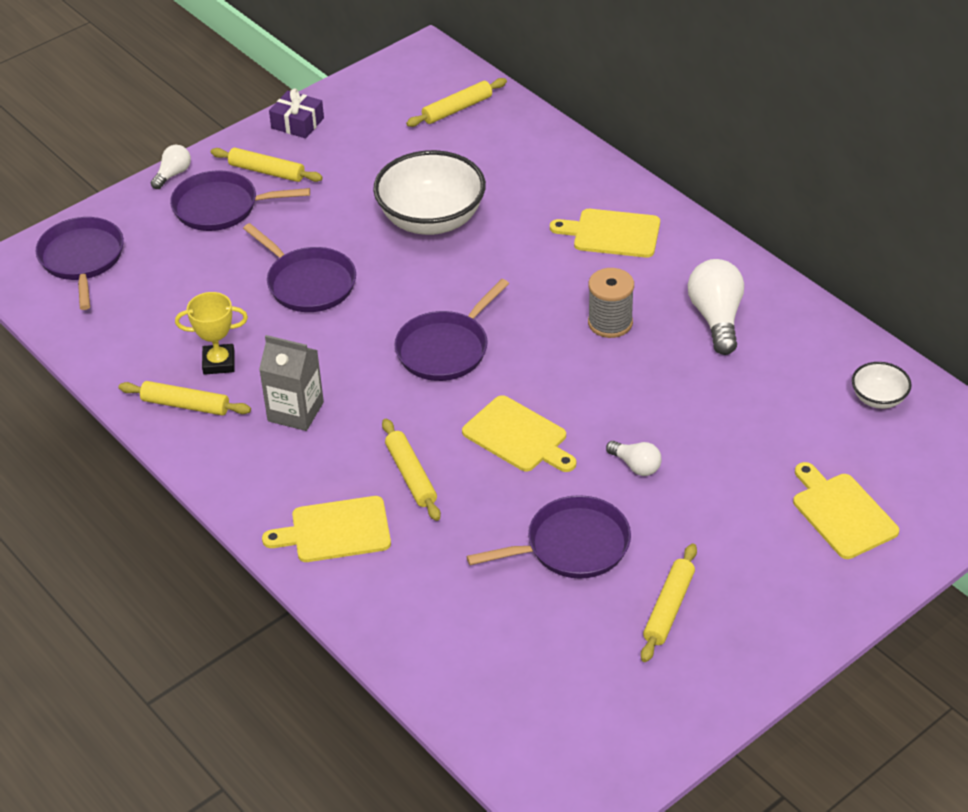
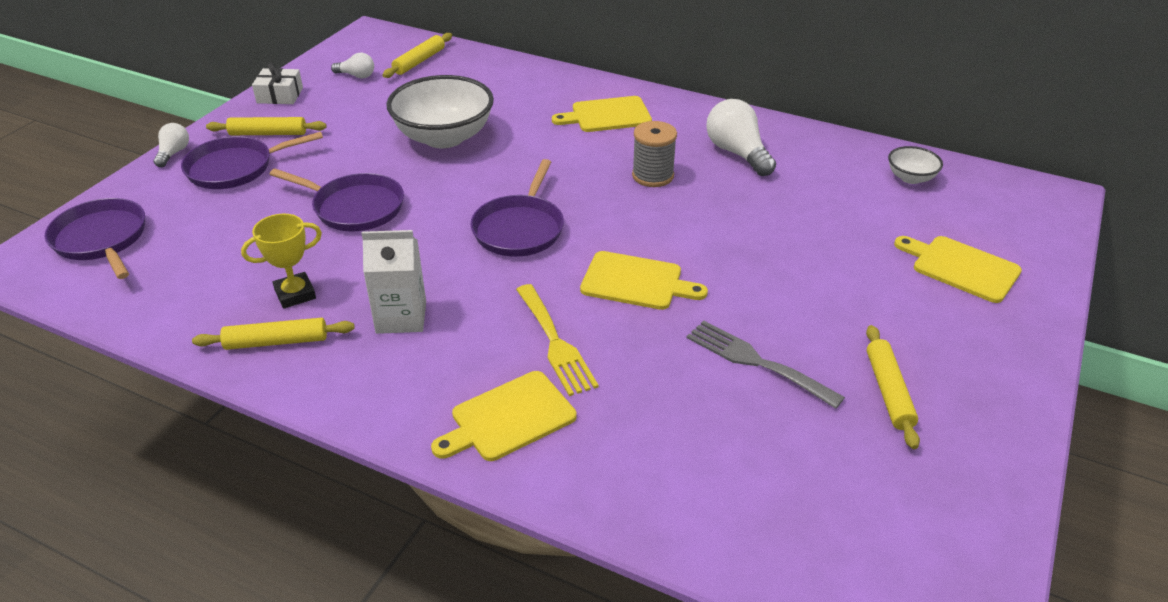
camera: 25 degrees left, 5 degrees down
grey carton [259,335,324,431] -> white carton [361,230,426,334]
purple gift [269,89,324,138] -> white gift [252,63,303,104]
yellow rolling pin [382,419,441,521] -> yellow fork [516,284,599,396]
purple pan [466,495,631,579] -> grey fork [687,321,845,409]
white light bulb [606,441,662,476] -> white light bulb moved to [331,53,374,79]

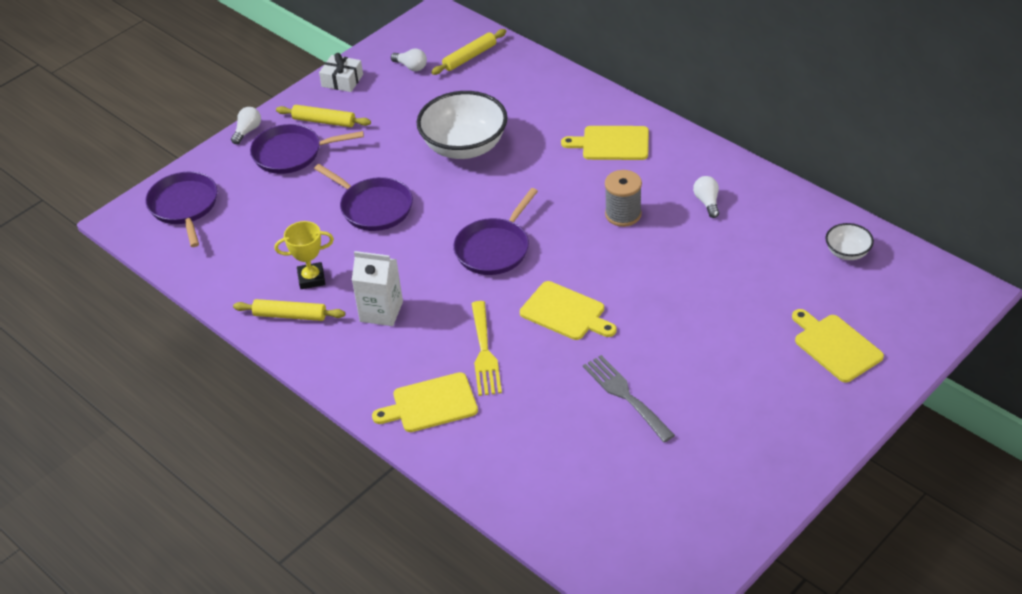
camera: 20 degrees right, 5 degrees up
white light bulb [706,99,776,176] -> white light bulb [693,176,719,218], size x0.56
yellow rolling pin [866,325,920,449] -> none

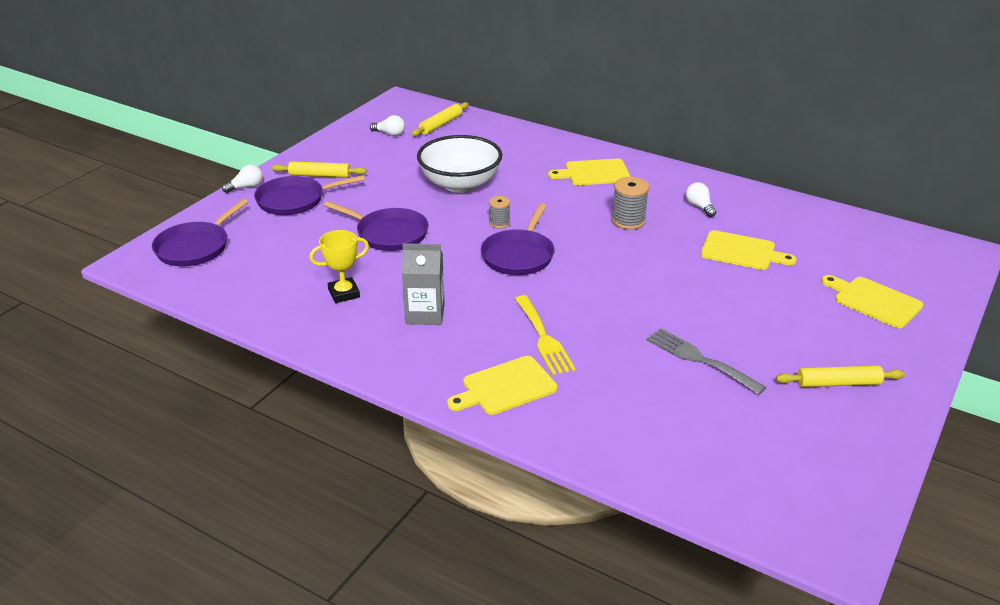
camera: 15 degrees left, 10 degrees down
purple pan [145,172,217,247] -> purple pan turned 120 degrees counterclockwise [152,199,248,267]
white light bulb [231,107,261,144] -> white light bulb turned 45 degrees clockwise [222,164,263,193]
yellow rolling pin [233,299,345,321] -> yellow rolling pin moved to [776,366,905,387]
white gift [319,53,363,92] -> none
white carton [352,251,403,326] -> grey carton [402,243,445,325]
yellow cutting board [520,281,617,340] -> yellow cutting board moved to [701,230,796,270]
white bowl [825,223,874,260] -> none
none -> grey spool [489,196,510,228]

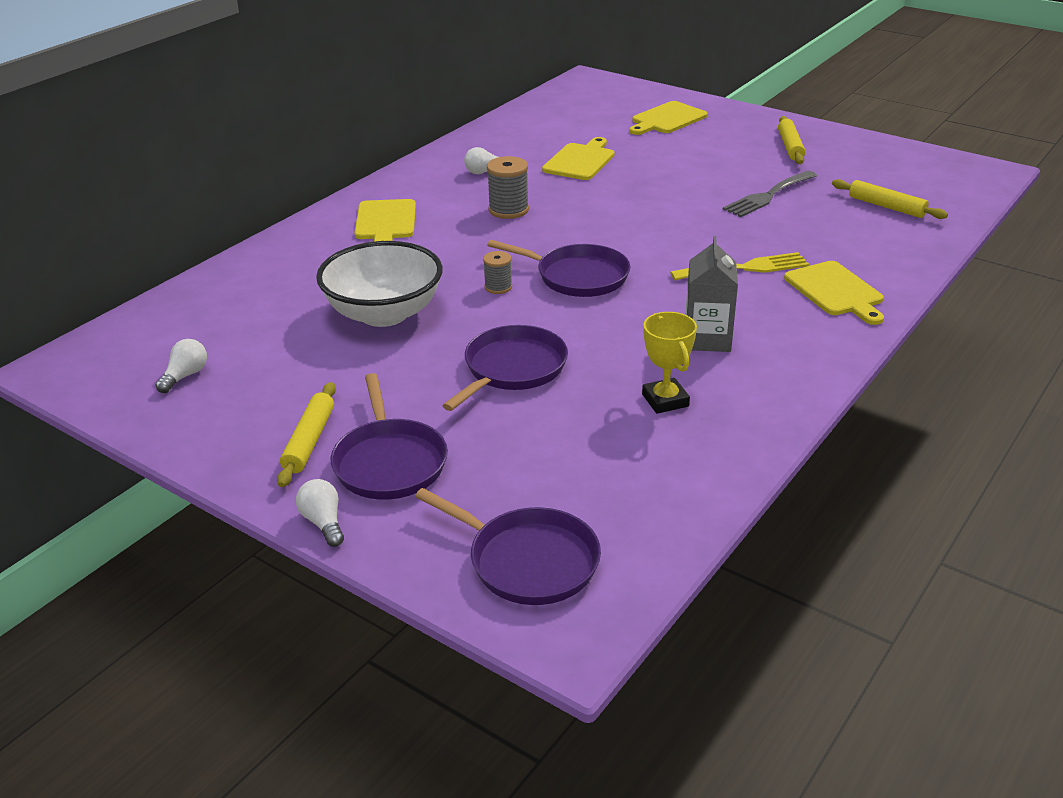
camera: 85 degrees left, 0 degrees up
yellow rolling pin [411,102,469,136] -> yellow rolling pin moved to [832,179,948,219]

